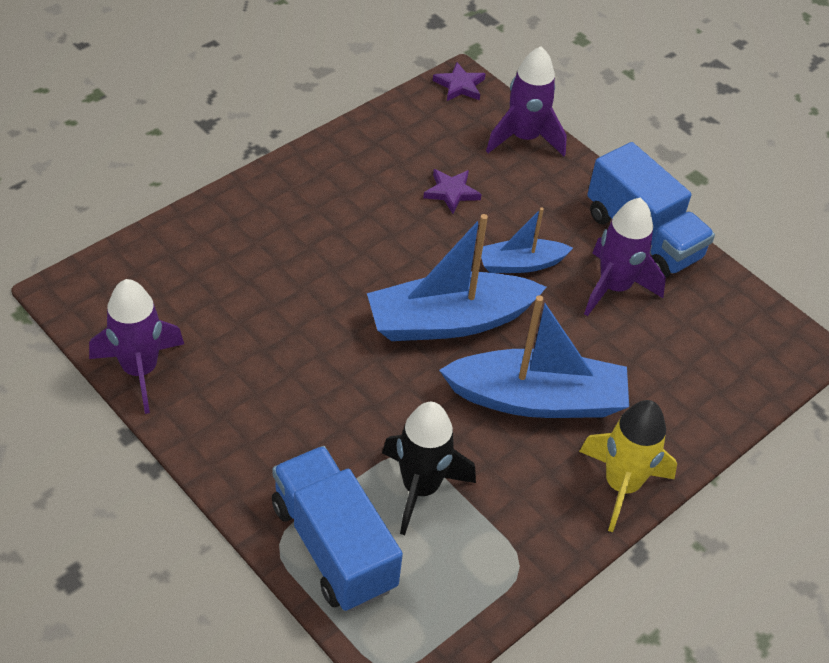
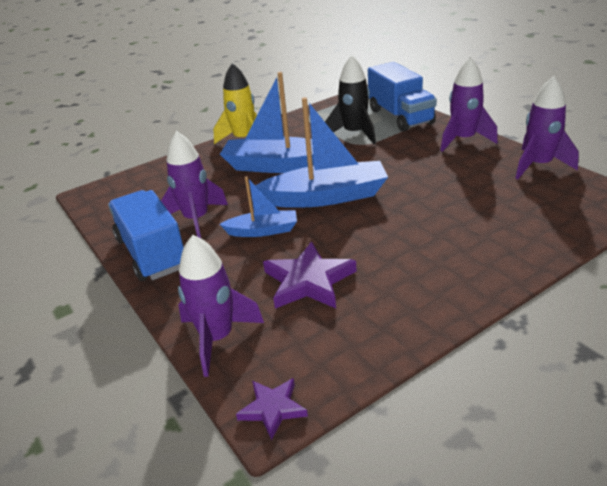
camera: 165 degrees left, 15 degrees down
purple star [423,169,482,214] -> purple star [263,241,357,308], size x1.72
none -> purple rocket [440,57,498,152]

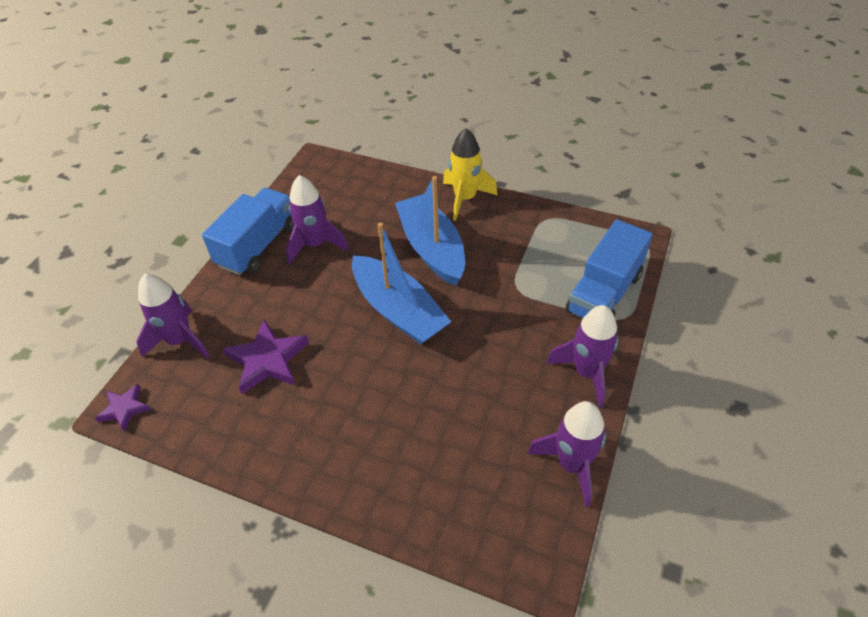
camera: 55 degrees right, 15 degrees up
blue boat [220,176,297,237] -> none
black rocket [325,55,376,144] -> none

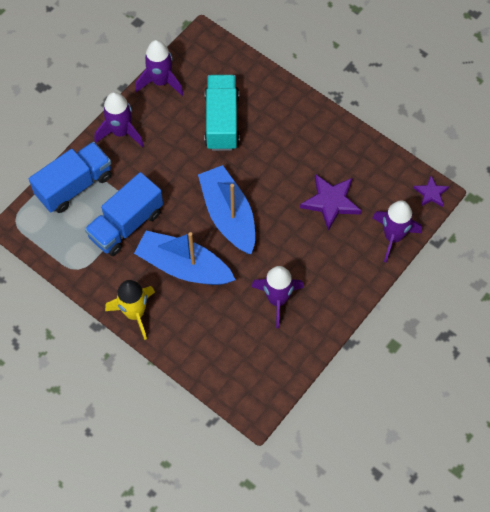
camera: 165 degrees left, 15 degrees up
blue truck [202,188,294,276] -> blue truck moved to [85,172,163,256]
blue boat [395,176,465,286] -> blue boat turned 120 degrees clockwise [134,231,236,285]
none -> turquoise truck [204,75,240,151]

